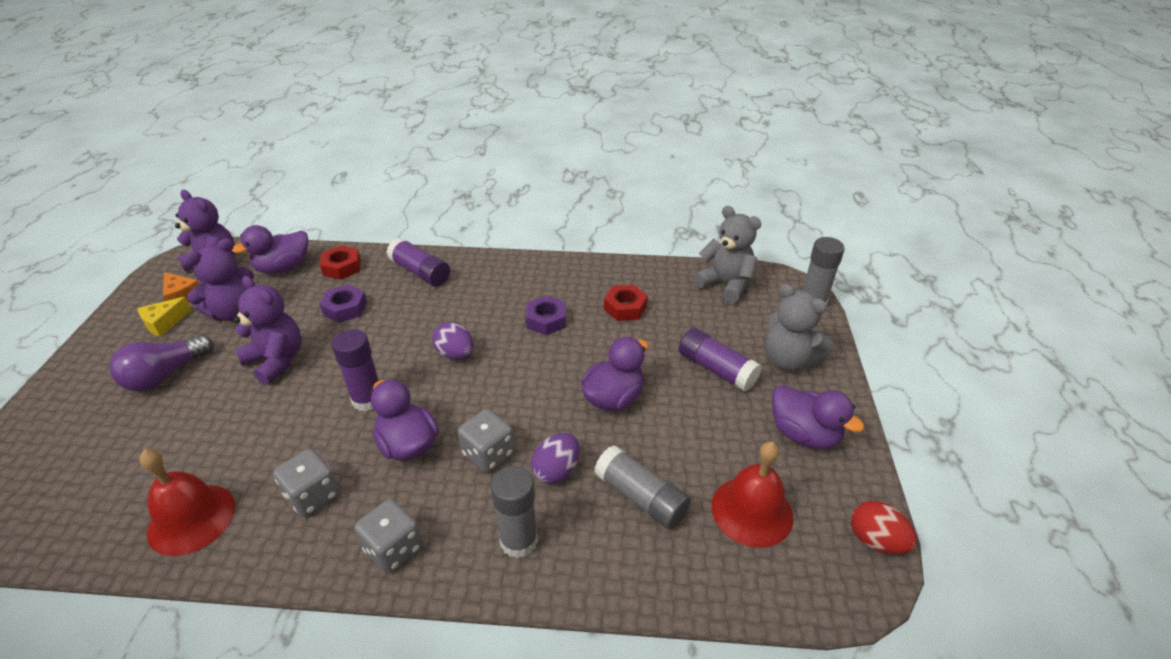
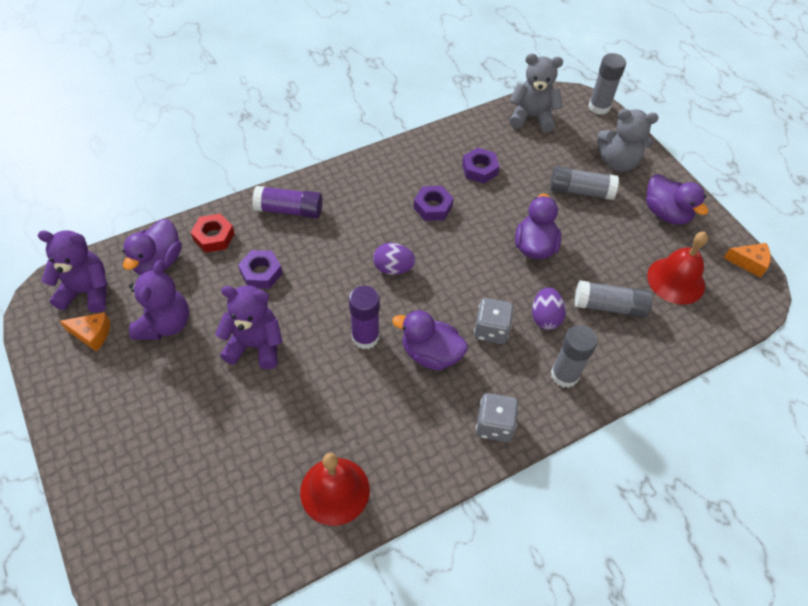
camera: 35 degrees left, 15 degrees up
purple light bulb [110,335,213,391] -> none
yellow cheese [138,297,192,337] -> none
grey dice [273,448,339,517] -> none
red nut [604,285,648,321] -> purple nut [462,147,500,184]
purple glue stick [679,328,762,392] -> grey glue stick [550,166,619,200]
purple duck [772,385,864,449] -> purple duck turned 45 degrees clockwise [646,174,709,225]
red egg [851,501,917,554] -> orange cheese [724,243,771,278]

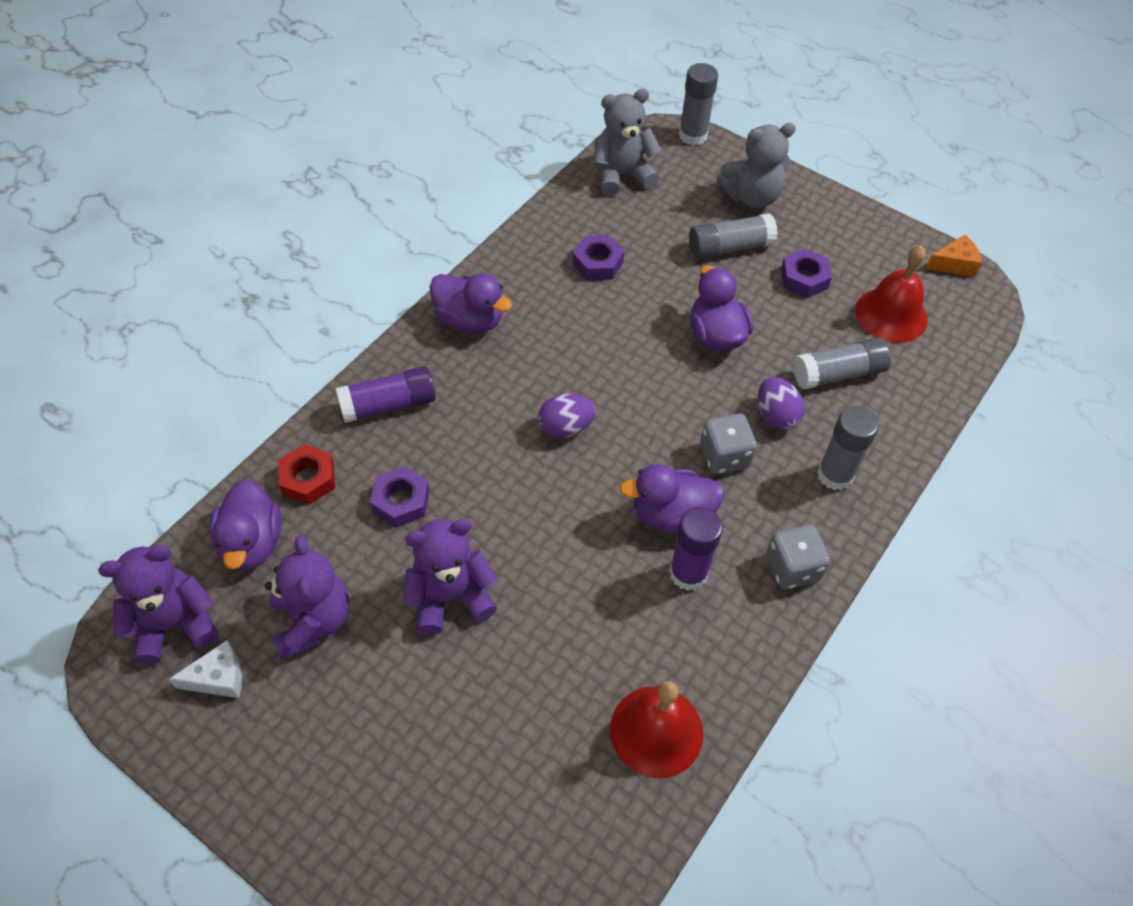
camera: 25 degrees left, 0 degrees up
orange cheese [60,312,110,351] -> white cheese [169,640,242,698]
purple glue stick [349,286,380,349] -> purple glue stick moved to [669,507,723,591]
purple nut [414,186,454,221] -> purple nut moved to [781,249,832,298]
purple duck [646,174,709,225] -> purple duck moved to [430,273,512,333]

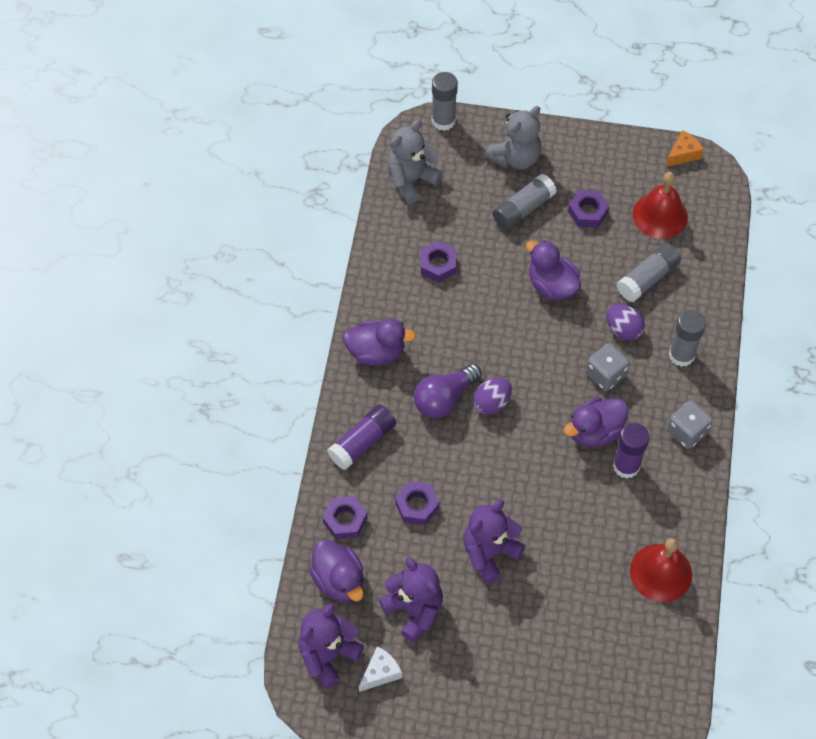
camera: 25 degrees left, 5 degrees up
red nut [278,444,335,504] -> purple nut [323,496,367,539]
none -> purple light bulb [414,364,482,418]

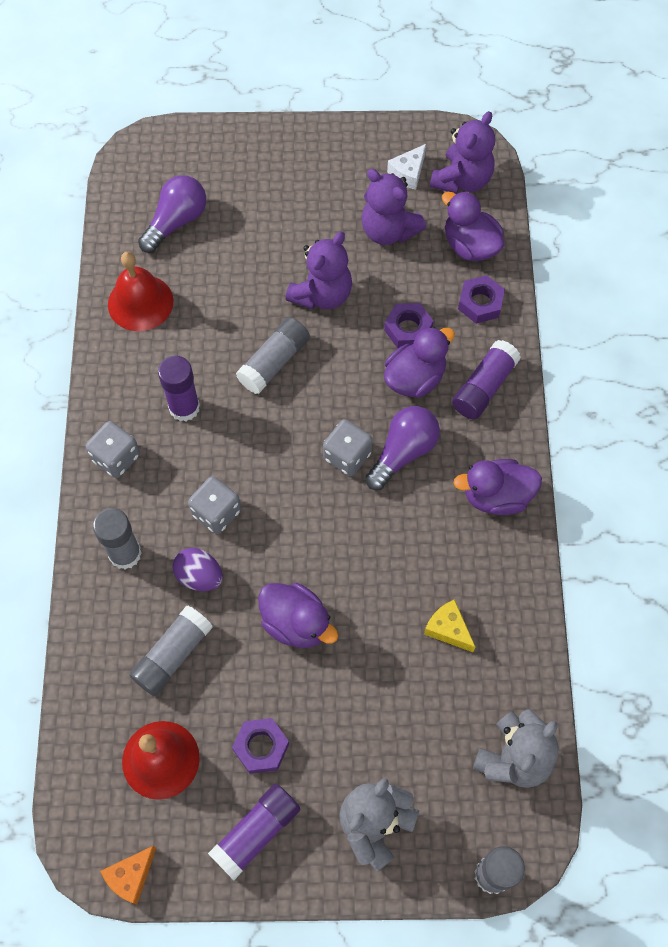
camera: 170 degrees right, 5 degrees up
purple nut [420,241,457,283] -> yellow cheese [424,599,475,652]
purple egg [473,378,512,415] -> grey dice [323,419,373,476]
grey glue stick [492,174,557,230] -> grey glue stick moved to [236,317,310,394]
purple duck [564,397,628,447] -> purple duck moved to [384,327,455,398]
none -> purple light bulb [138,175,206,253]
none -> purple glue stick [208,784,300,880]

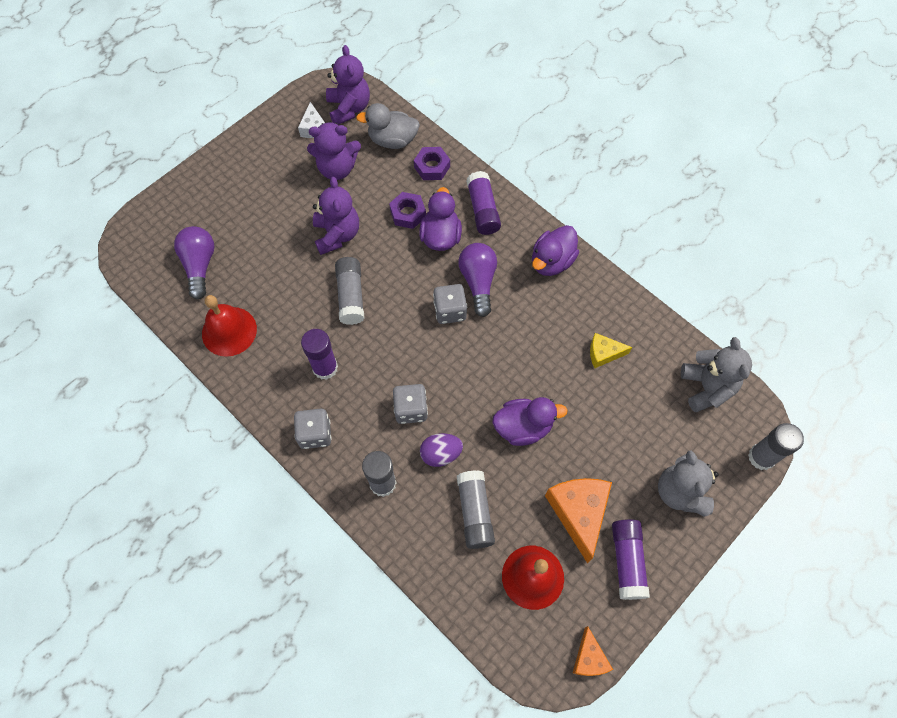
camera: 45 degrees left, 0 degrees up
purple nut [232,718,289,774] -> orange cheese [545,478,612,563]
purple duck [442,191,504,261] -> grey duck [356,103,420,149]

